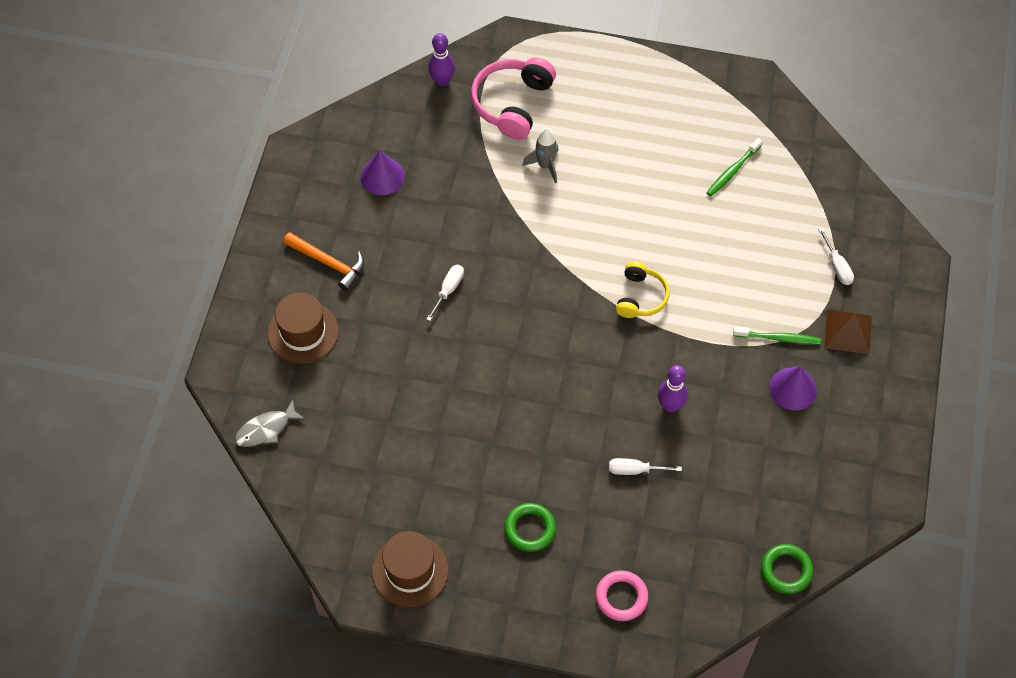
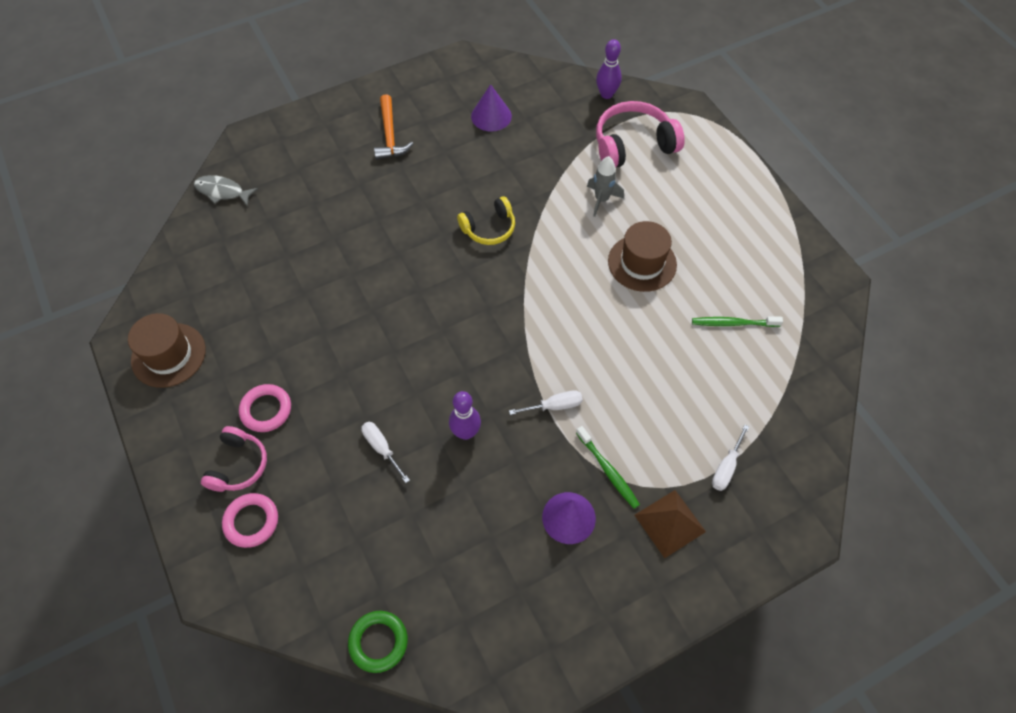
camera: 50 degrees right, 0 degrees up
brown hat [268,293,339,364] -> brown hat moved to [608,221,677,292]
white screwdriver [426,265,464,321] -> white screwdriver moved to [509,390,583,415]
green ring [504,503,556,552] -> pink ring [239,384,291,432]
yellow headphones [616,261,670,318] -> yellow headphones moved to [457,196,515,245]
none -> pink headphones [201,426,267,492]

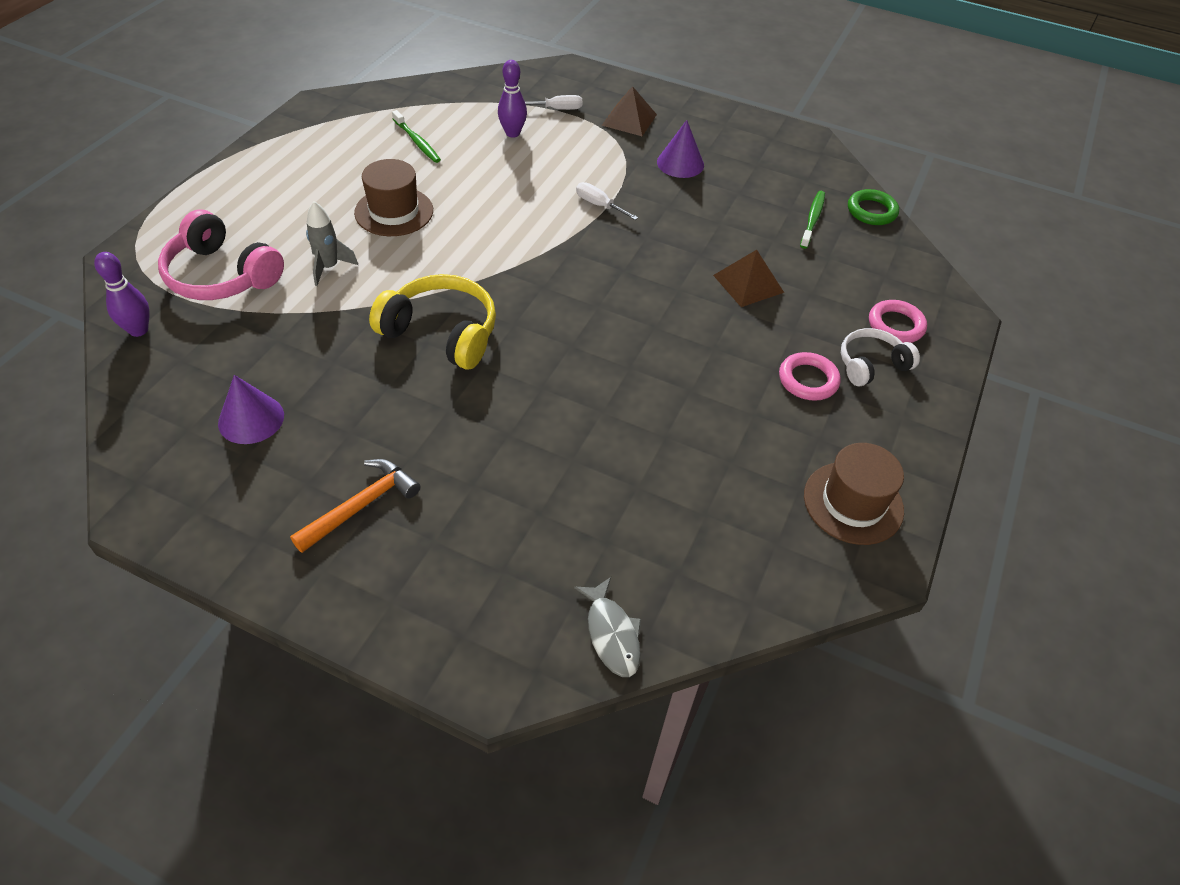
camera: 130 degrees left, 10 degrees down
pink headphones [201,426,267,492] -> white headphones [841,328,920,386]
white screwdriver [361,422,410,483] -> brown pyramid [713,250,784,307]
purple bowling pin [449,391,481,440] -> purple bowling pin moved to [498,60,527,138]
yellow headphones [457,196,515,245] -> yellow headphones [369,274,496,370], size x1.61
green toothbrush [576,426,640,509] -> green toothbrush moved to [800,191,825,249]

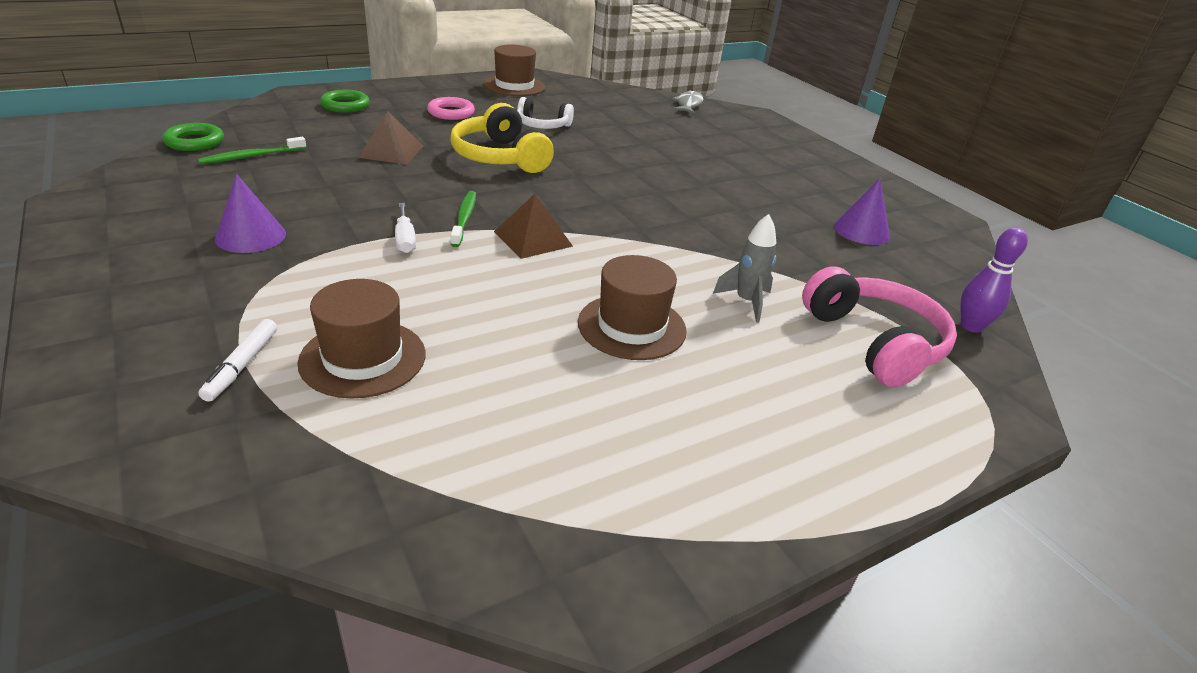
camera: 145 degrees left, 15 degrees down
orange hammer [290,459,421,553] -> none
yellow headphones [369,274,496,370] -> yellow headphones moved to [450,103,554,173]
green toothbrush [392,110,441,163] -> green toothbrush moved to [450,191,476,247]
purple bowling pin [498,60,527,138] -> brown hat [297,279,425,399]
white screwdriver [525,95,582,110] -> white marker [198,319,277,402]
brown pyramid [601,86,657,136] -> brown pyramid moved to [494,194,573,259]
white headphones [841,328,920,386] -> white headphones moved to [517,97,574,129]
pink ring [869,300,927,343] -> green ring [320,90,370,113]

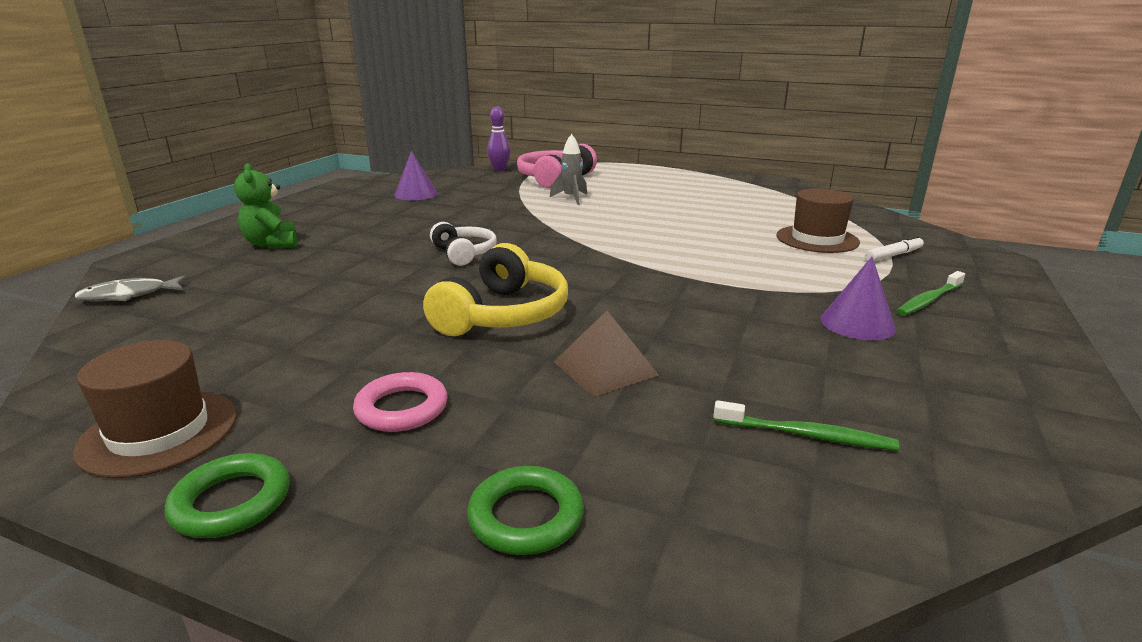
camera: 125 degrees left, 10 degrees down
green ring [163,123,224,151] -> green ring moved to [165,453,289,538]
white screwdriver [395,203,416,253] -> none
green toothbrush [450,191,476,247] -> green toothbrush moved to [896,271,965,316]
brown pyramid [494,194,573,259] -> none
white headphones [517,97,574,129] -> white headphones moved to [430,222,497,266]
brown hat [578,255,687,360] -> none
none -> green teddy bear [234,163,297,249]

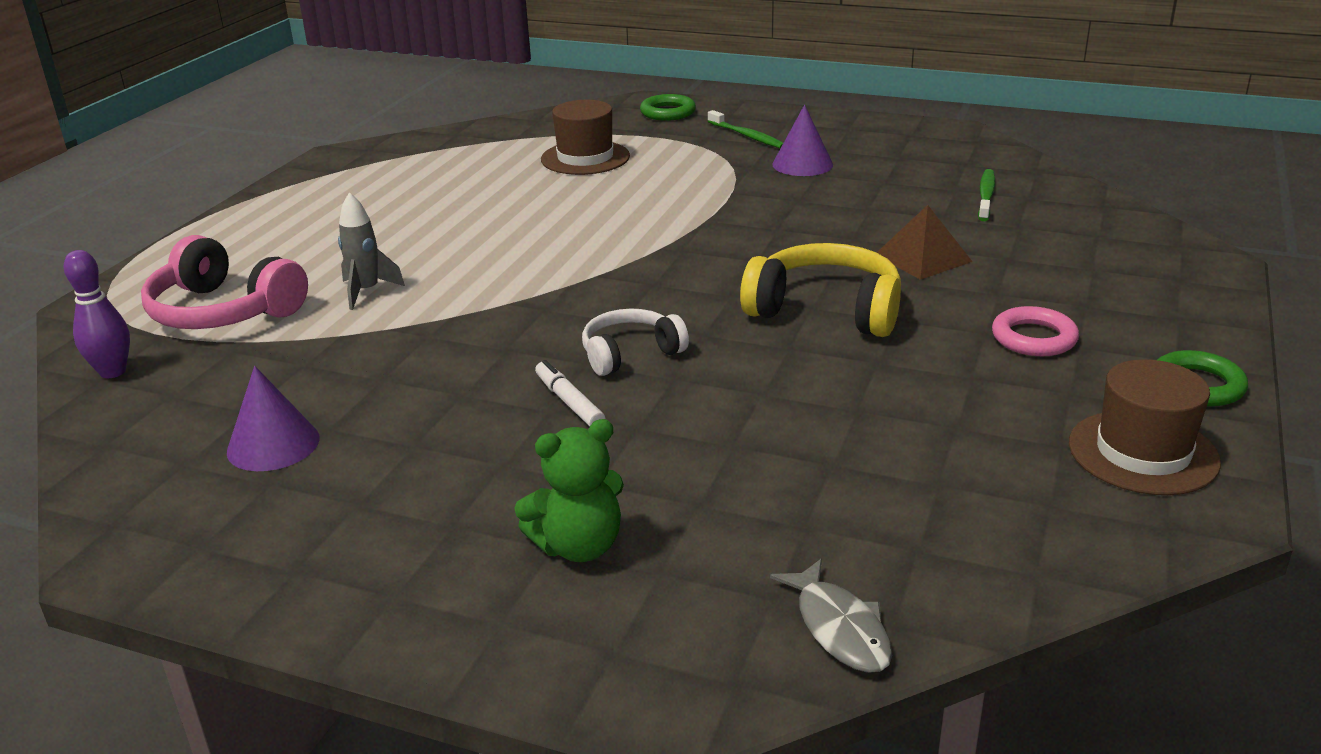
camera: 90 degrees left, 5 degrees up
green ring [467,466,584,555] -> green ring moved to [640,94,696,121]
white marker [865,236,924,261] -> white marker moved to [535,360,605,427]

